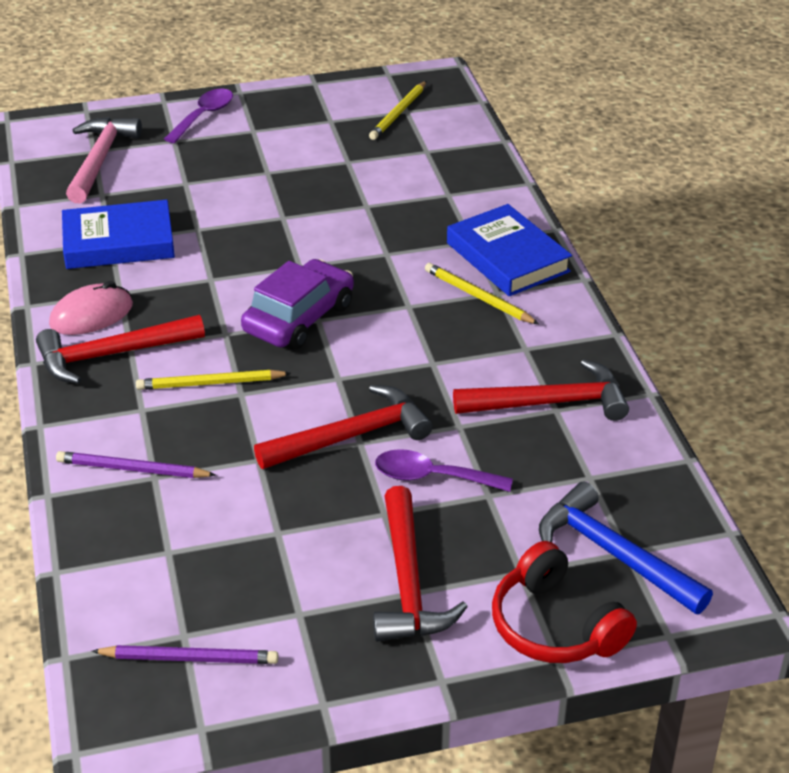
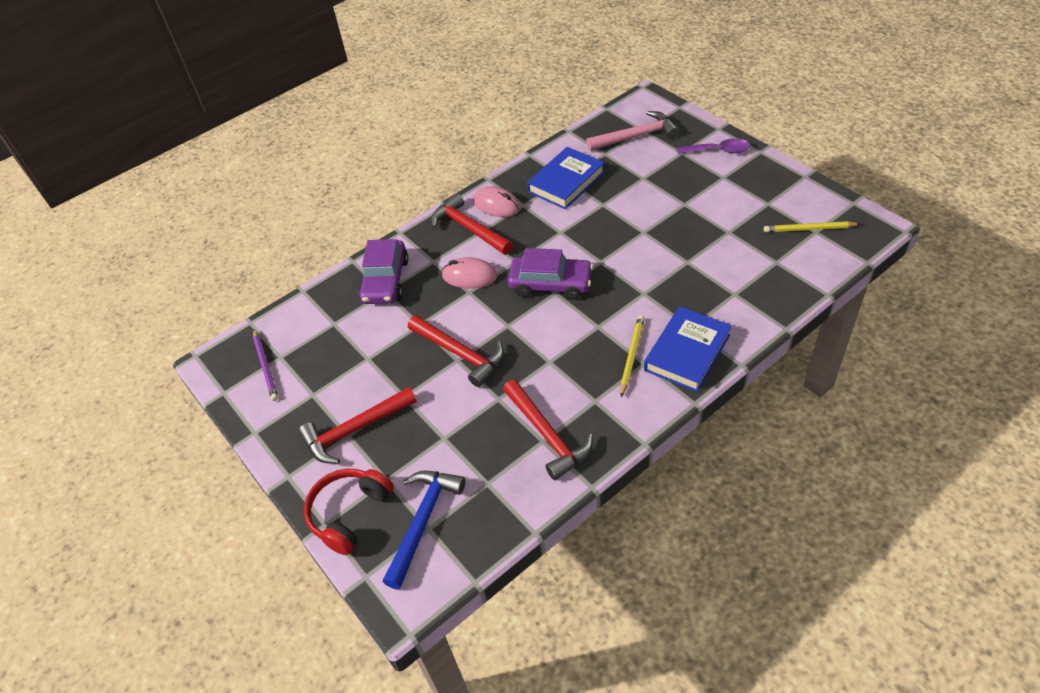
camera: 70 degrees right, 10 degrees up
purple pencil [56,451,216,478] -> purple car [359,239,409,304]
blue book [62,200,175,269] -> blue book turned 75 degrees clockwise [527,147,605,209]
yellow pencil [136,370,291,390] -> pink mouse [441,257,497,289]
purple spoon [375,449,513,492] -> none

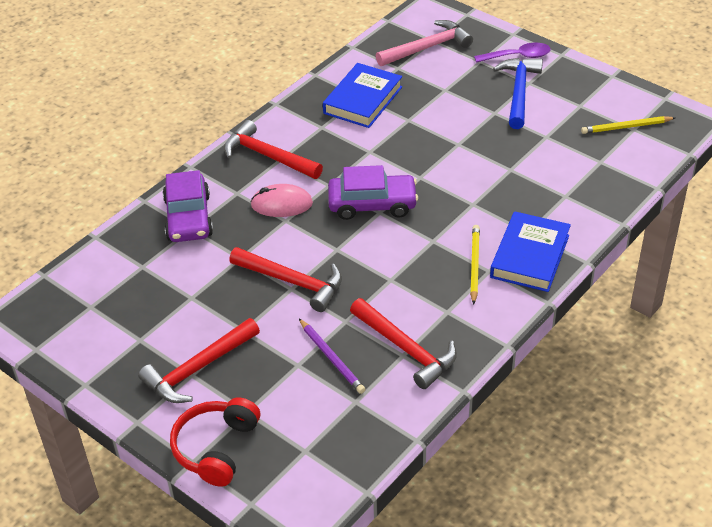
camera: 15 degrees left, 5 degrees down
purple pencil [253,329,278,401] -> purple pencil moved to [299,319,366,394]
blue hammer [383,471,465,589] -> blue hammer moved to [493,58,543,129]
pink mouse [473,186,520,217] -> none

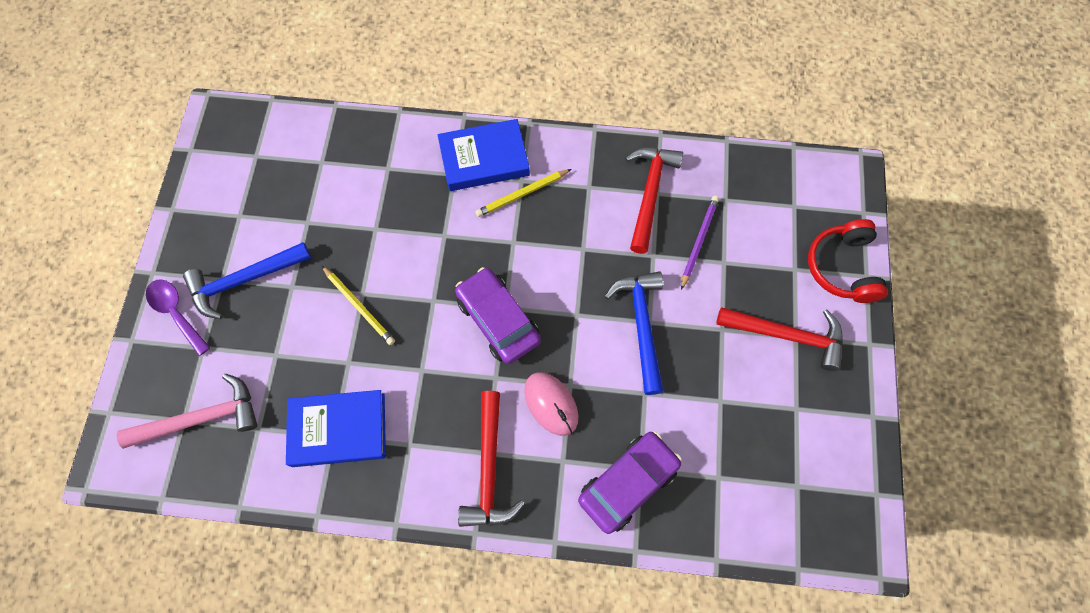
camera: 125 degrees left, 25 degrees up
red headphones [170,397,260,487] -> red headphones turned 105 degrees clockwise [808,219,888,303]
red hammer [229,247,342,312] -> blue hammer [605,271,663,395]
pink hammer [376,20,473,66] -> pink hammer turned 135 degrees clockwise [117,374,257,449]
yellow pencil [581,116,675,134] -> yellow pencil moved to [322,266,395,345]

